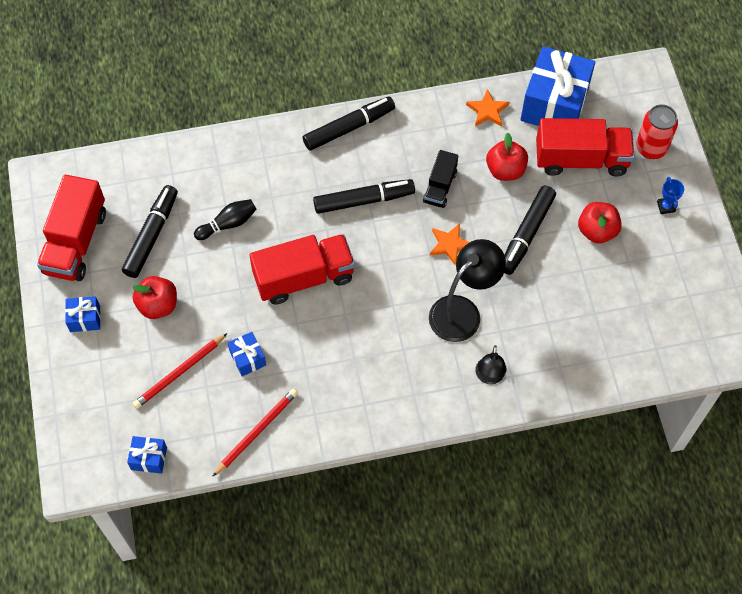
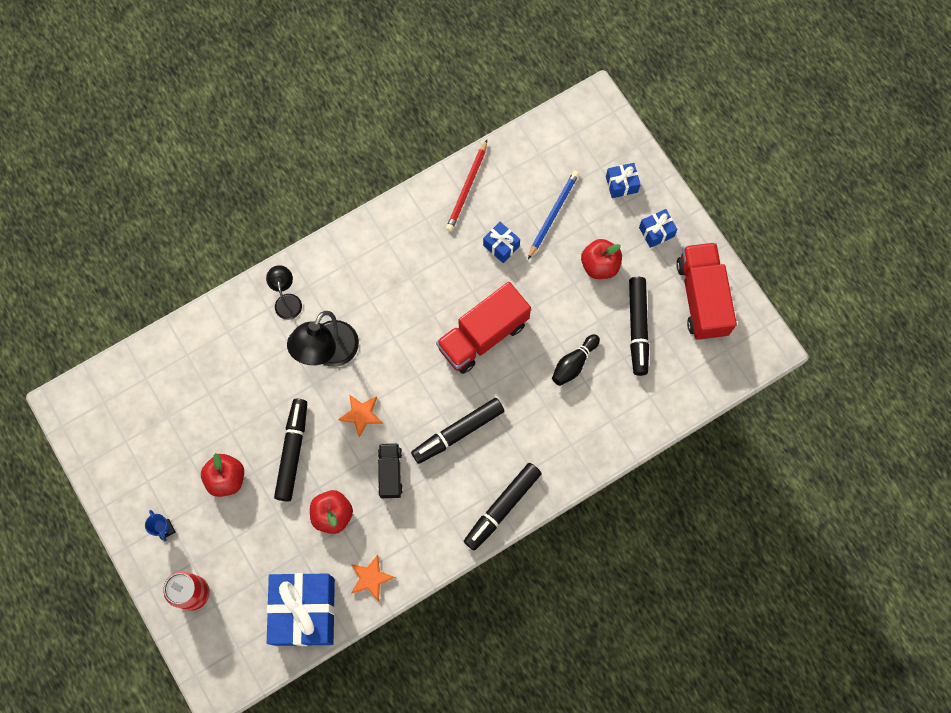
camera: 160 degrees right, 10 degrees up
blue gift [127,436,167,474] -> blue gift moved to [606,163,641,198]
red pencil [133,333,227,409] -> blue pencil [528,171,579,259]
red truck [536,118,635,177] -> none

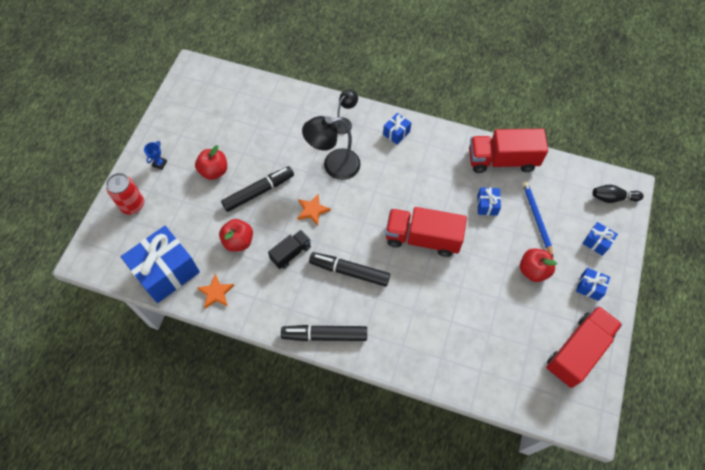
camera: 50 degrees right, 10 degrees down
red pencil [446,140,487,231] -> red truck [469,129,548,173]
blue pencil [528,171,579,259] -> blue pencil turned 90 degrees counterclockwise [523,181,553,257]
black bowling pin [552,334,600,386] -> black bowling pin moved to [593,185,644,203]
black marker [629,277,649,376] -> none
none -> blue gift [383,113,411,145]

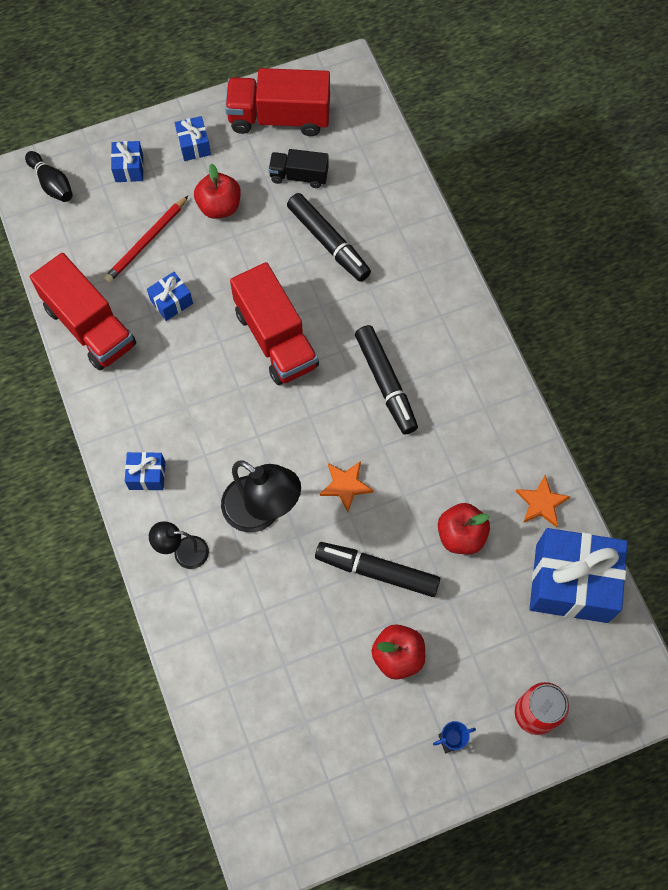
camera: 130 degrees left, 5 degrees up
black truck [268,230,311,269] -> black truck moved to [268,149,329,188]
black marker [281,325,367,341] -> black marker moved to [287,193,371,282]
blue pencil [523,181,553,257] -> red pencil [104,196,188,283]

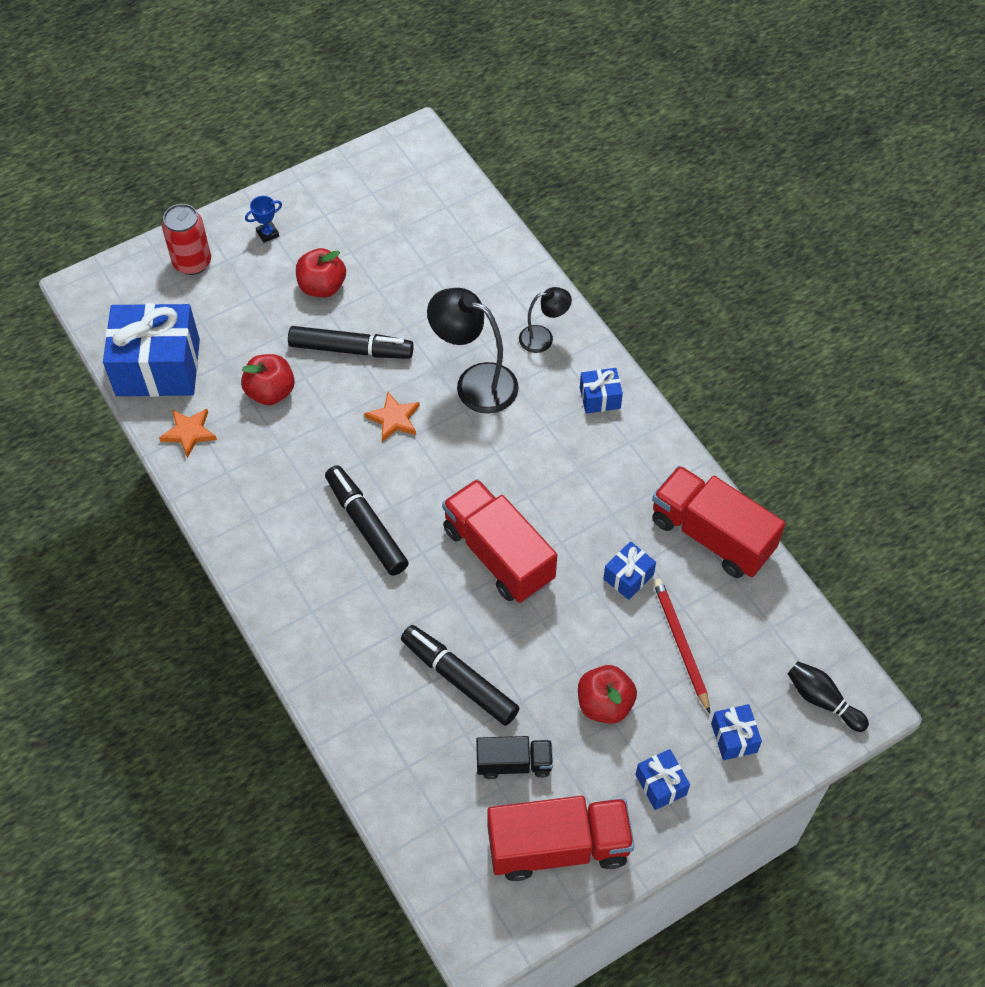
camera: 170 degrees right, 10 degrees down
red pencil [104,196,188,283] -> red pencil turned 45 degrees counterclockwise [653,578,710,713]

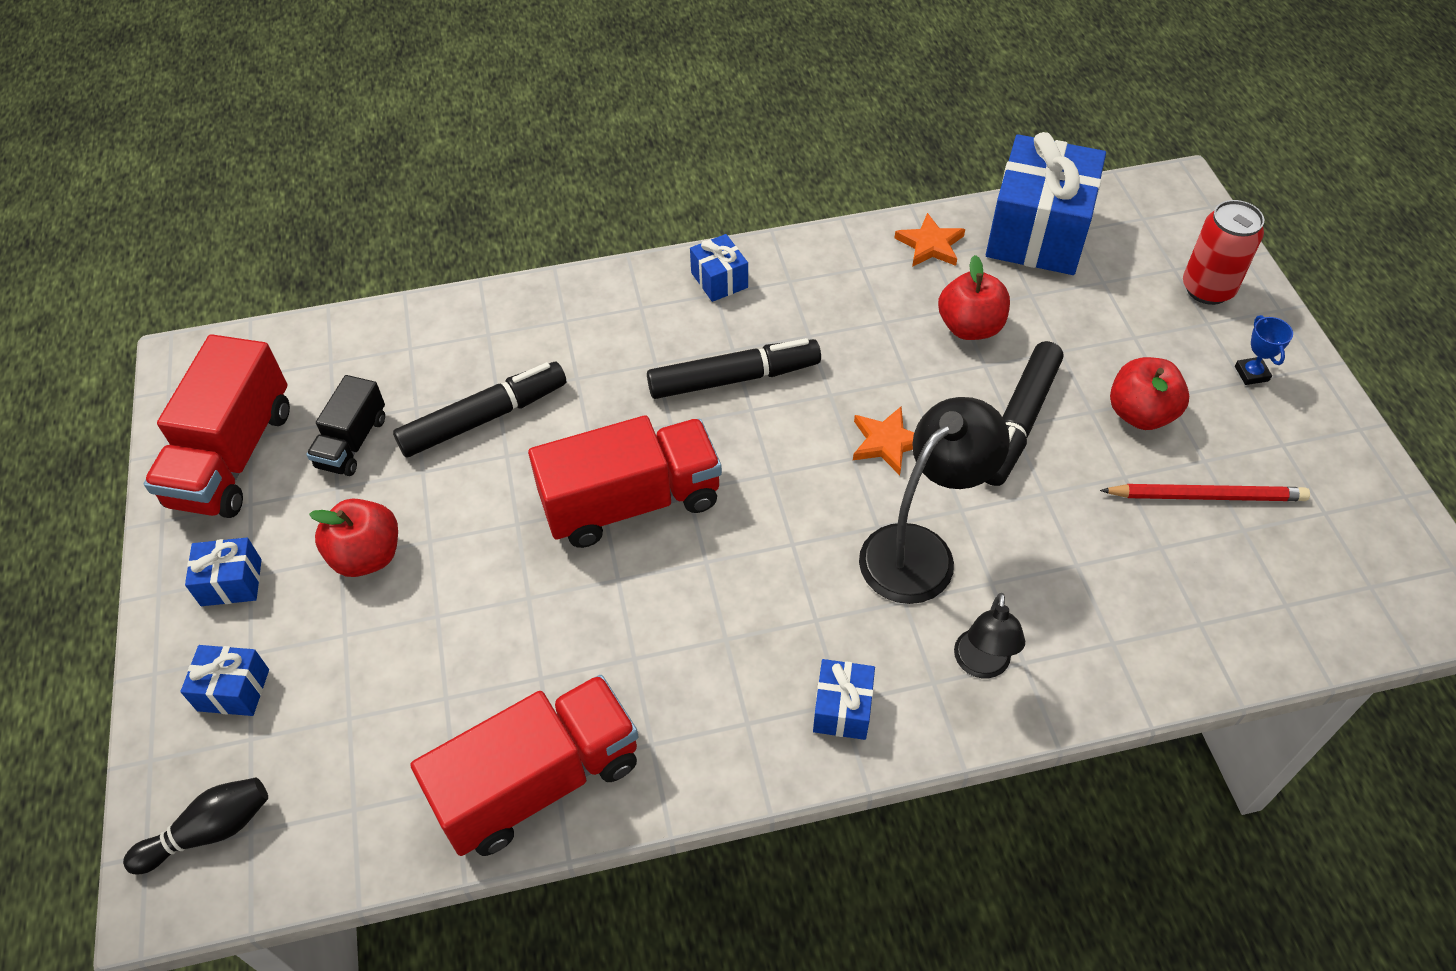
camera: 110 degrees right, 5 degrees down
blue gift [603,541,656,600] -> blue gift moved to [690,234,748,302]
red pencil [653,578,710,713] -> red pencil moved to [1100,484,1310,501]

